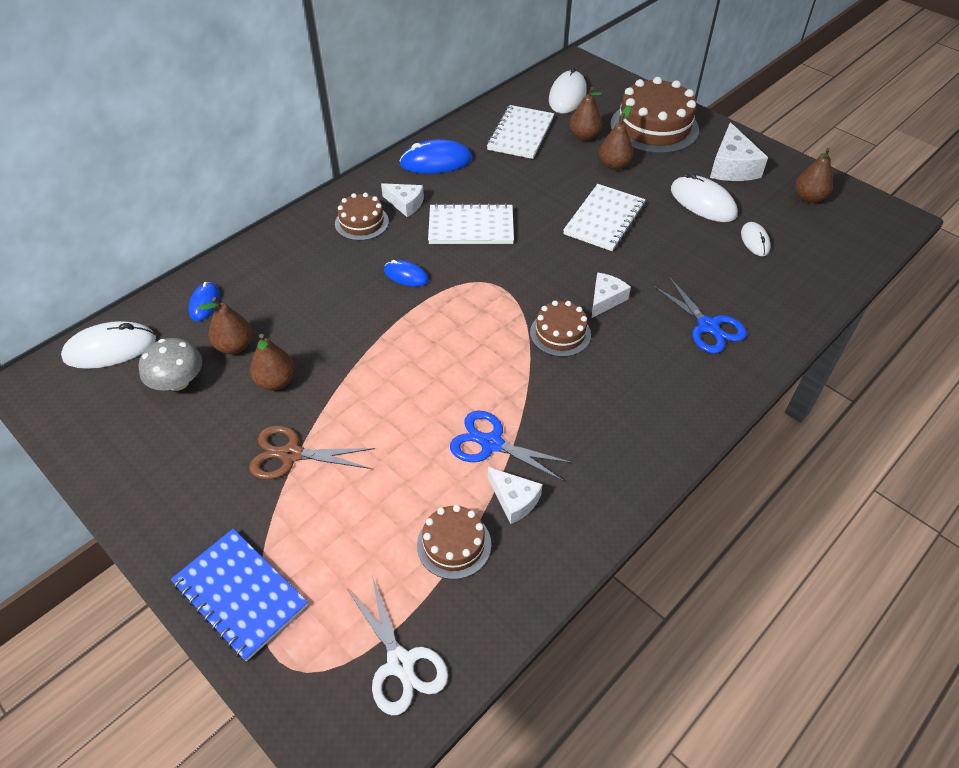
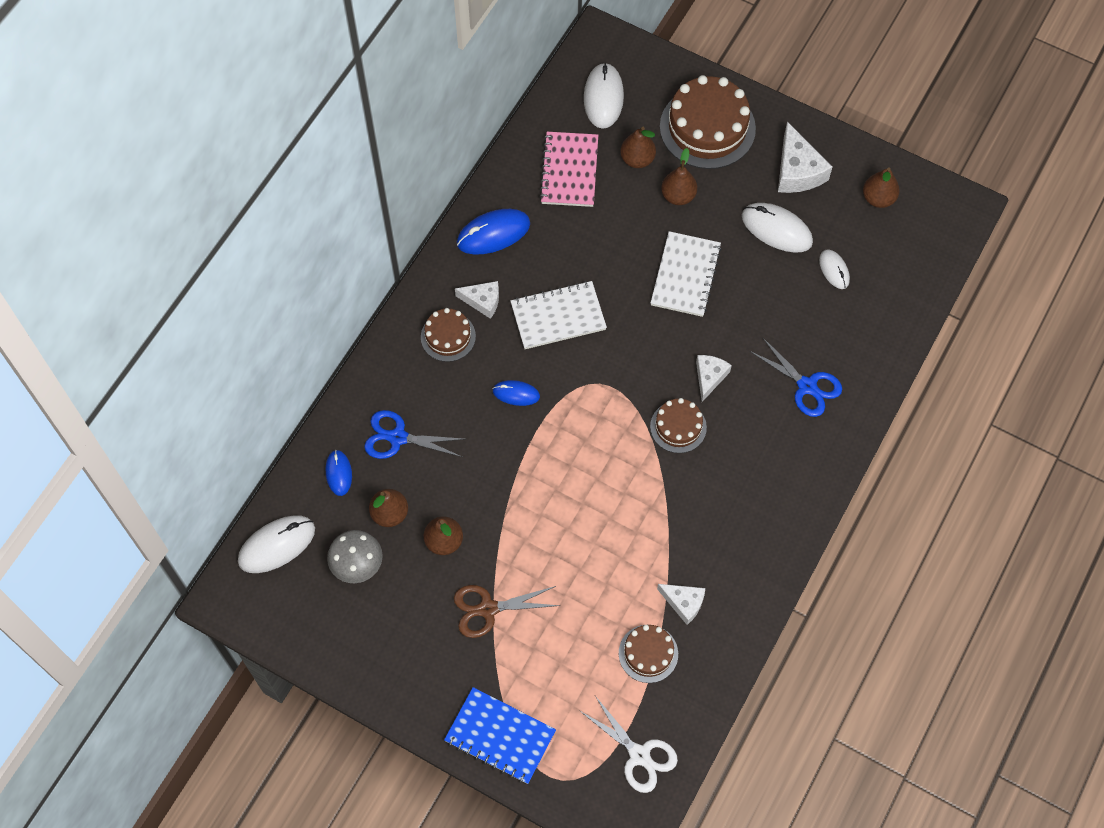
camera: 15 degrees left, 15 degrees up
blue scissors [450,411,573,482] -> blue scissors moved to [364,410,465,459]
white notebook [487,105,554,159] -> pink notebook [539,132,598,207]

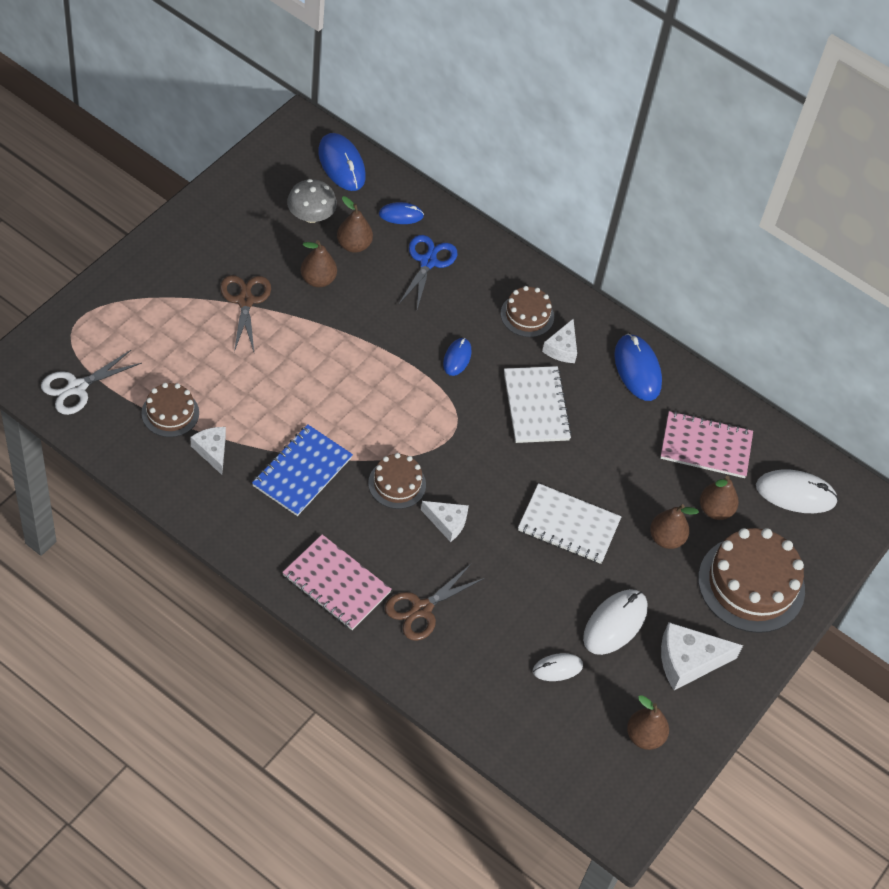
camera: 90 degrees right, 10 degrees down
white mouse [238,515,315,573] -> blue mouse [318,133,366,191]
blue notebook [444,687,556,784] -> blue notebook moved to [252,424,353,516]
white cheese [657,584,705,625] -> white cheese turned 120 degrees clockwise [190,427,226,475]
blue scissors [750,337,842,417] -> brown scissors [385,564,485,641]
none -> pink notebook [282,534,392,630]

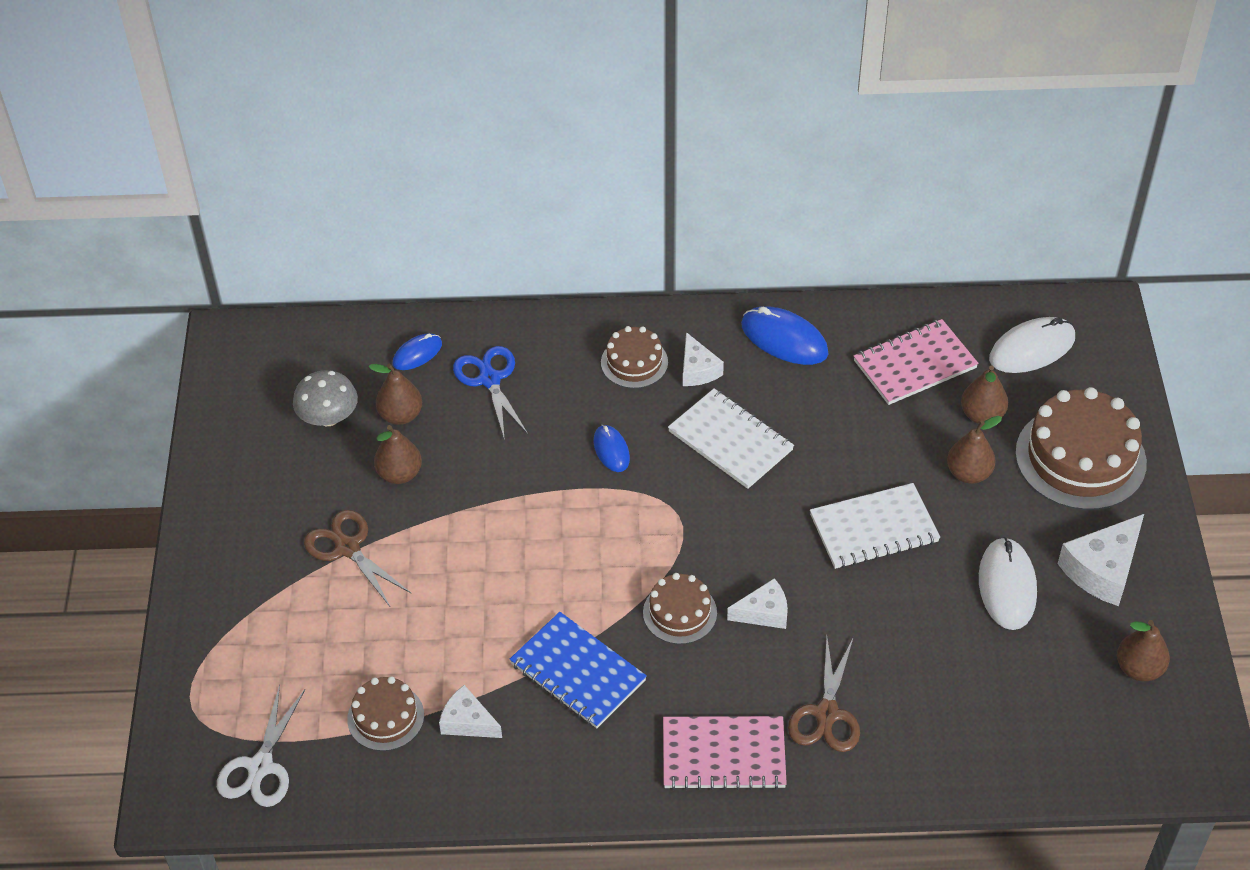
camera: 30 degrees left, 5 degrees down
blue notebook [252,424,353,516] -> blue notebook turned 45 degrees counterclockwise [509,612,647,728]
blue mouse [318,133,366,191] -> none
white mouse [533,653,583,681] -> none

